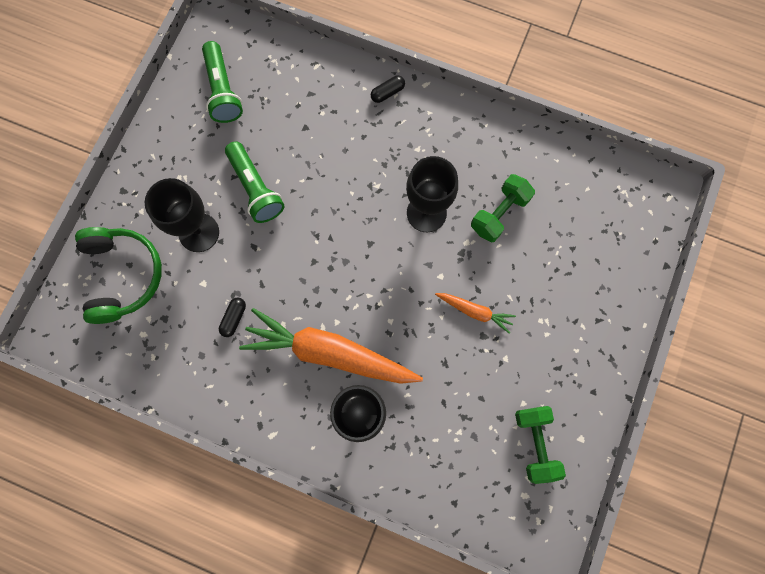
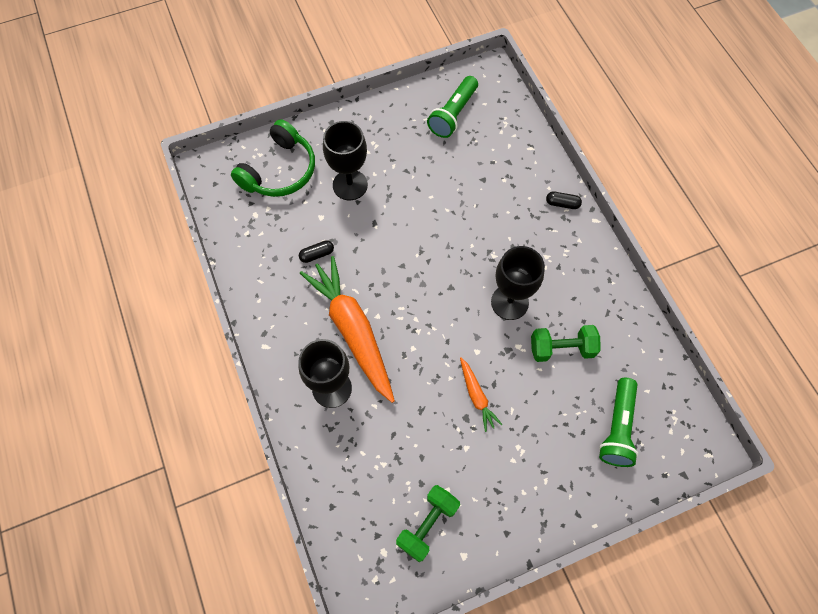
camera: 45 degrees right, 10 degrees down
green flashlight [225,141,285,223] -> green flashlight moved to [599,378,638,467]

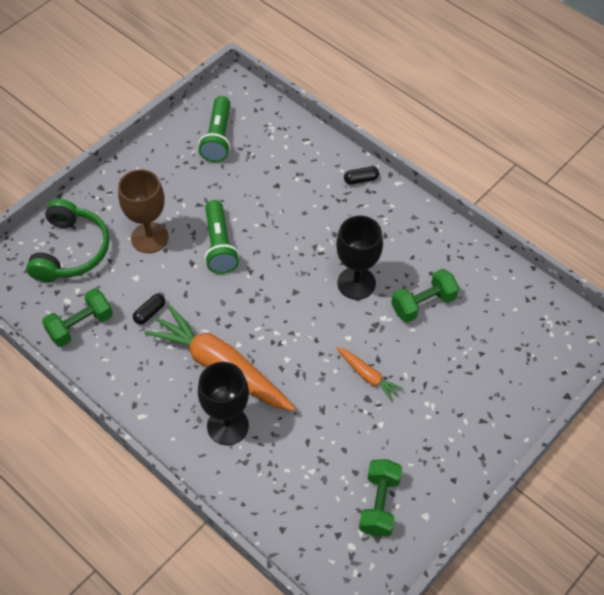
camera: 25 degrees left, 10 degrees down
black goblet [323,121,368,200] -> brown goblet [118,169,169,253]
green flashlight [599,378,638,467] -> green flashlight moved to [205,200,239,274]
none -> green dumbbell [42,288,113,347]

